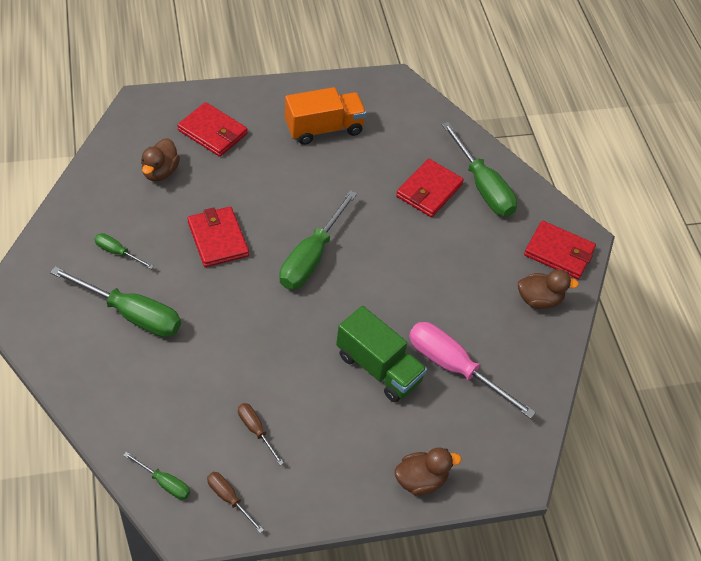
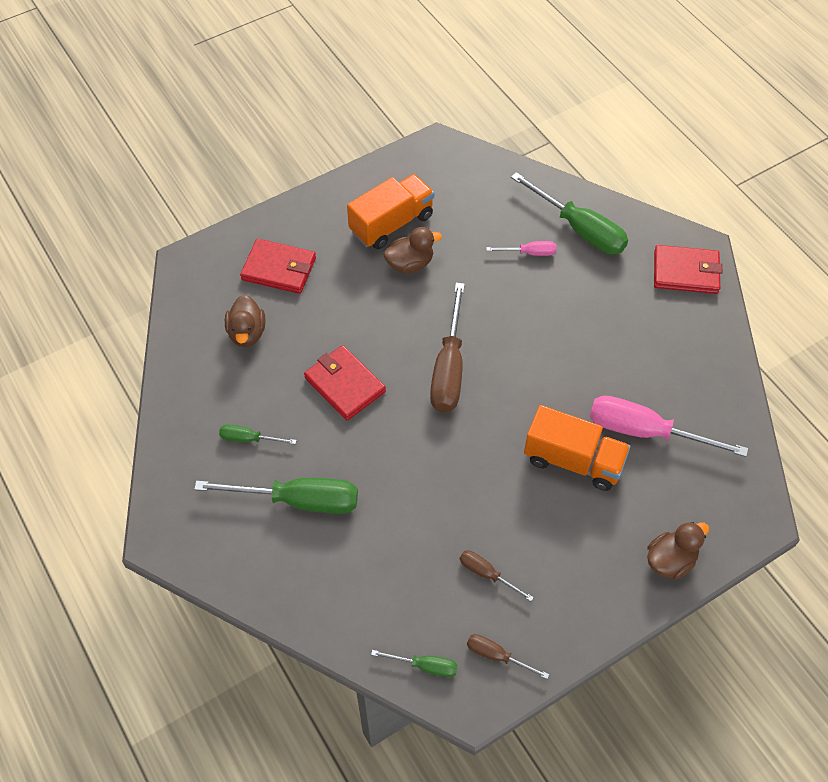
camera: 15 degrees left, 5 degrees up
green screwdriver [279,190,357,289] -> brown screwdriver [430,283,465,413]
green truck [336,306,427,402] -> orange truck [524,405,630,491]
red wallet [396,159,464,217] -> pink screwdriver [486,241,557,256]
brown duck [518,269,579,309] -> brown duck moved to [384,227,442,274]

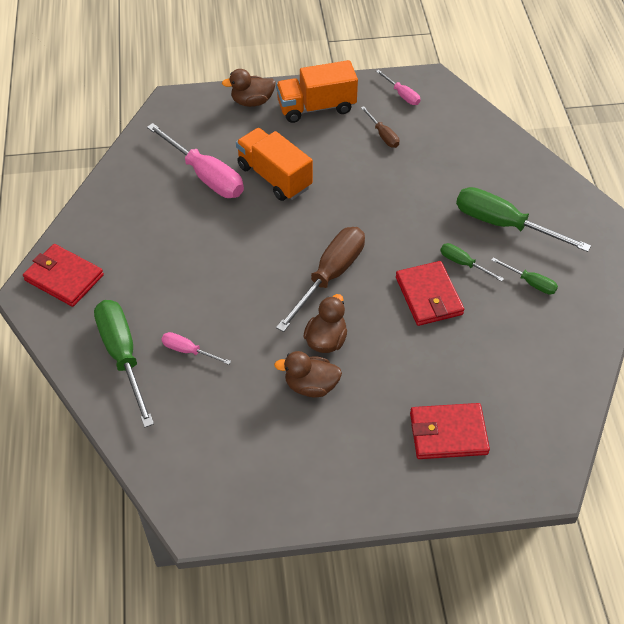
camera: 155 degrees left, 5 degrees down
brown duck [225,295,265,347] -> brown duck moved to [303,294,347,353]
red wallet [240,239,316,294] -> red wallet turned 45 degrees counterclockwise [410,403,490,459]
orange truck [347,174,434,249] -> orange truck moved to [276,60,358,123]
green screwdriver [371,650,457,677] -> green screwdriver moved to [440,243,504,282]
brown screwdriver [467,634,549,679] -> pink screwdriver [376,70,420,105]

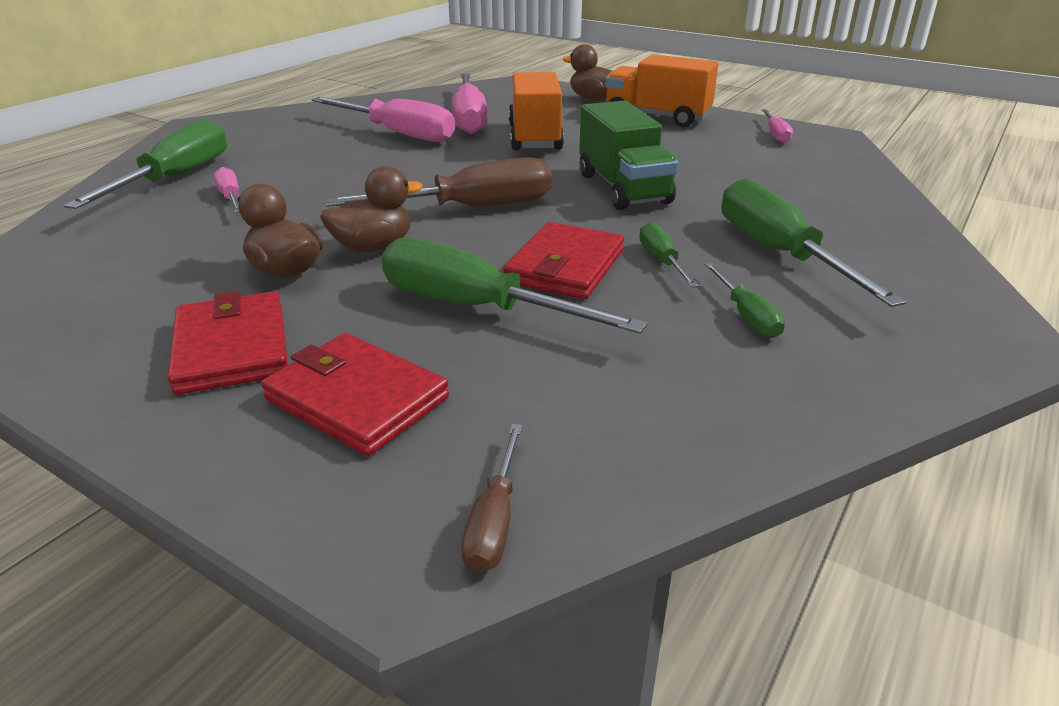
camera: 40 degrees right, 20 degrees down
red wallet [23,244,104,307] -> red wallet moved to [168,291,288,395]
brown screwdriver [361,106,399,148] -> brown screwdriver moved to [461,424,523,573]
none -> pink screwdriver [311,97,455,142]
none -> green screwdriver [381,238,648,334]
none -> green truck [579,101,678,210]

